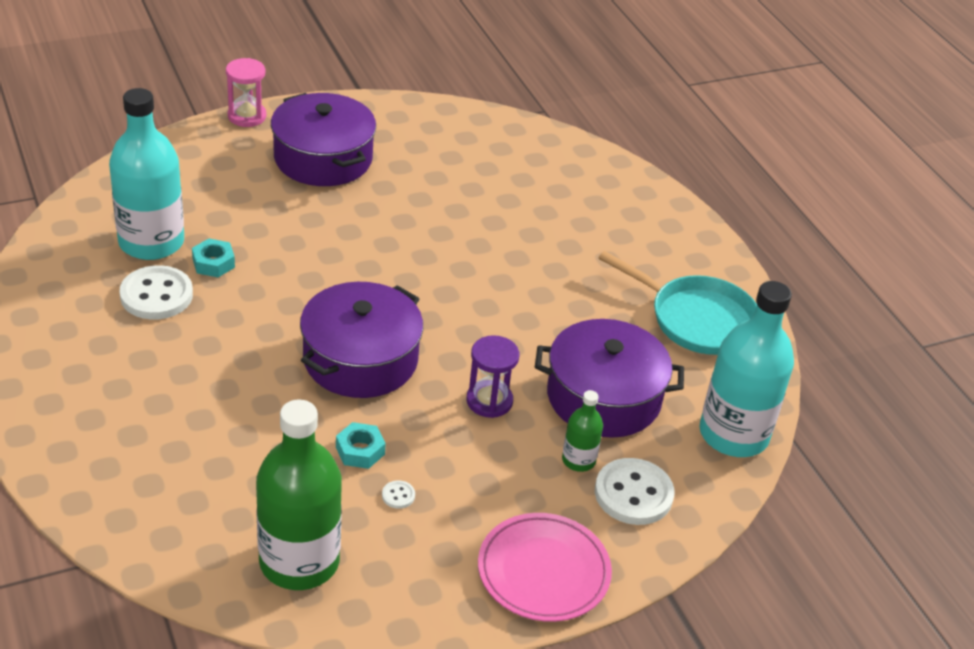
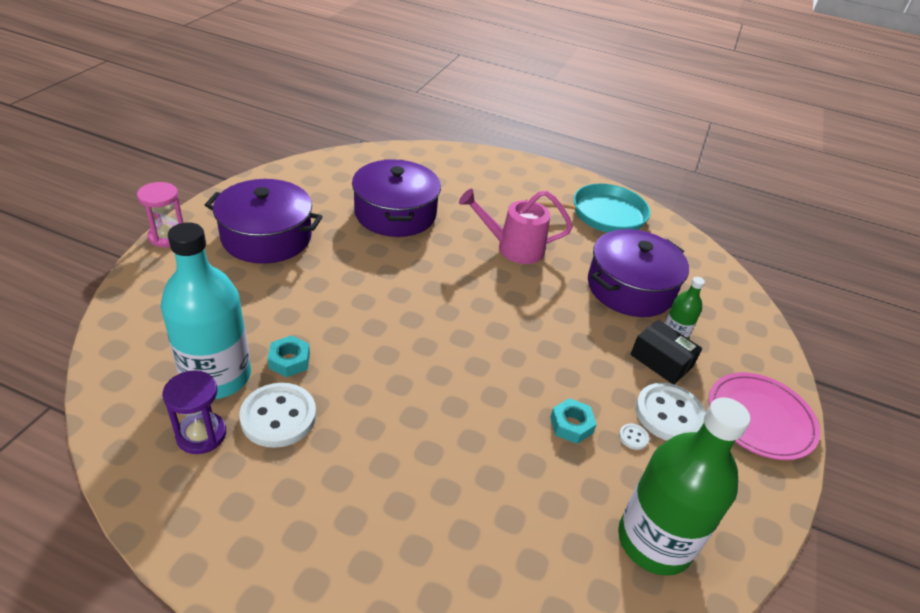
camera: 45 degrees left, 0 degrees up
purple pot [300,282,423,398] -> purple pot moved to [352,159,441,237]
purple hourglass [466,335,519,418] -> purple hourglass moved to [162,370,226,454]
white button [595,458,674,525] -> white button moved to [635,383,706,441]
turquoise bottle [700,281,794,457] -> none
none -> pink watering can [459,189,573,264]
none -> black box [630,320,702,384]

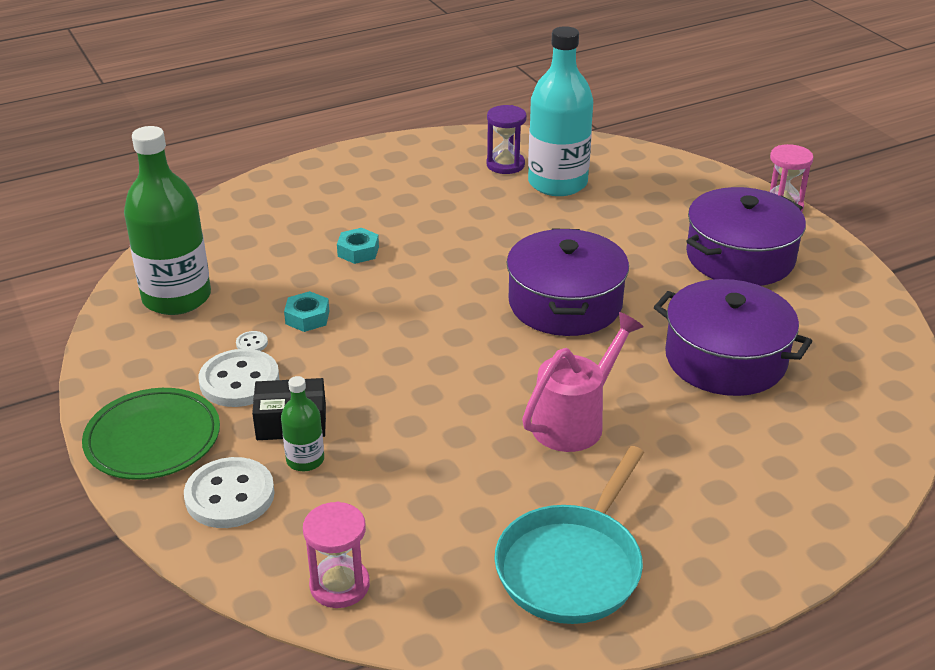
camera: 135 degrees right, 5 degrees down
white button [239,383,316,448] -> white button moved to [184,457,275,528]
turquoise nut [267,335,310,377] -> turquoise nut moved to [337,228,379,264]
purple pot [588,229,689,317] -> purple pot moved to [506,228,629,336]
pink plate [709,372,820,460] -> green plate [82,388,220,480]
none -> pink hourglass [303,502,370,608]

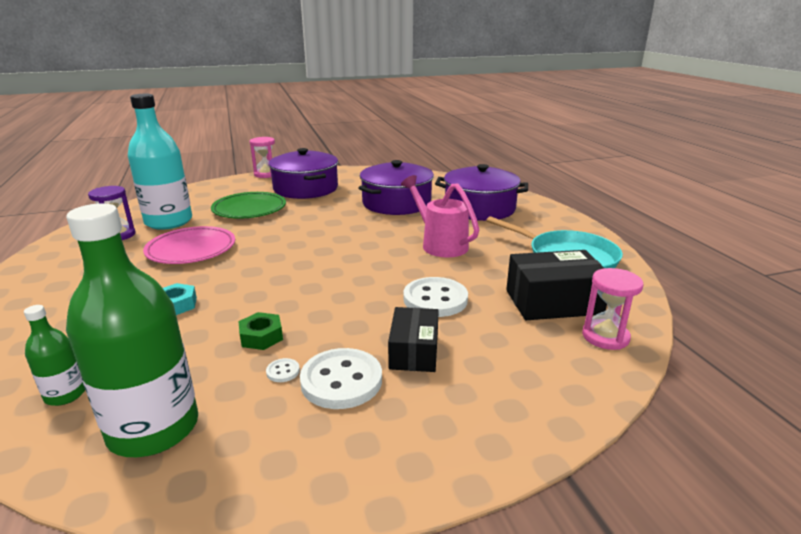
camera: 80 degrees left, 10 degrees down
green plate [82,388,220,480] -> green plate moved to [211,192,286,219]
white button [184,457,275,528] -> white button moved to [404,277,468,317]
green bottle [281,376,324,471] -> green bottle moved to [24,305,85,406]
turquoise nut [284,291,329,332] -> green nut [238,312,283,350]
purple pot [506,228,629,336] -> purple pot moved to [435,164,528,221]
none -> pink plate [143,226,235,264]
none -> black box [506,250,607,320]

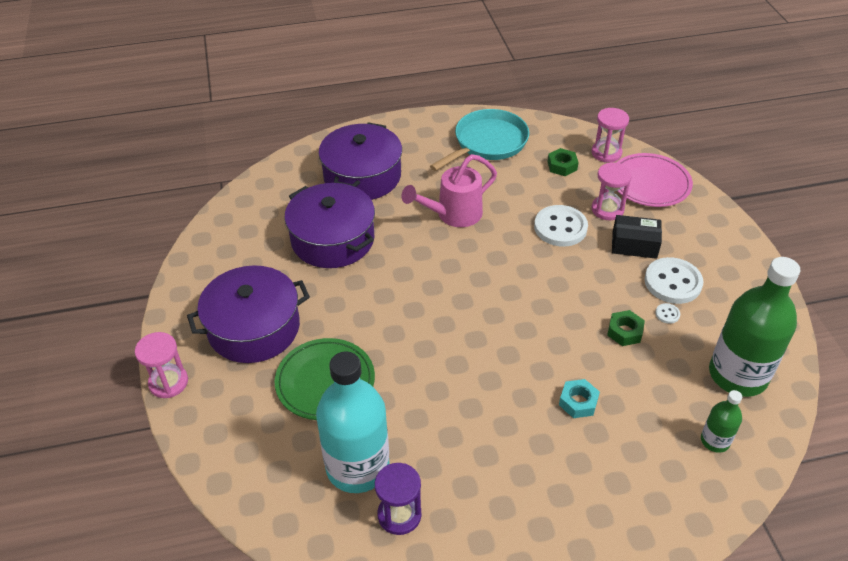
camera: 85 degrees left, 20 degrees up
pink plate [143,226,235,264] -> pink plate moved to [616,153,693,207]
black box [506,250,607,320] -> green nut [547,148,579,176]
none -> pink hourglass [591,162,632,220]

